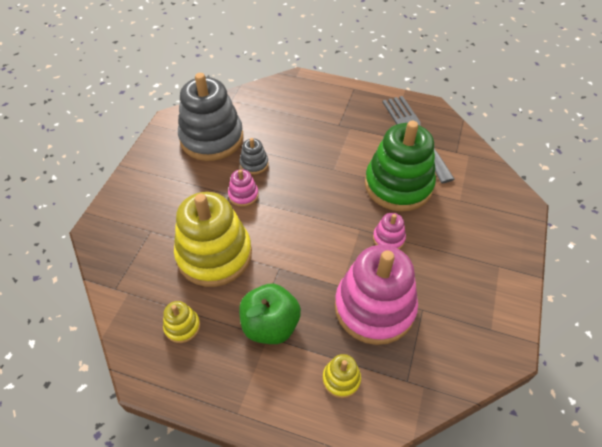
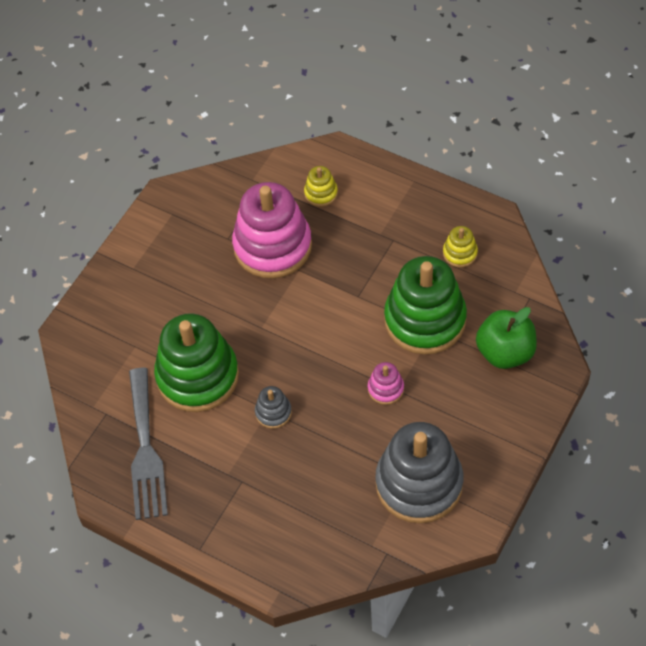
camera: 165 degrees left, 5 degrees up
yellow stacking toy [174,192,252,287] -> green stacking toy [384,256,467,355]
grey stacking toy [239,138,269,175] -> grey stacking toy moved to [255,386,292,429]
green apple [239,284,301,344] -> green apple moved to [476,307,537,369]
pink stacking toy [373,213,406,249] -> none

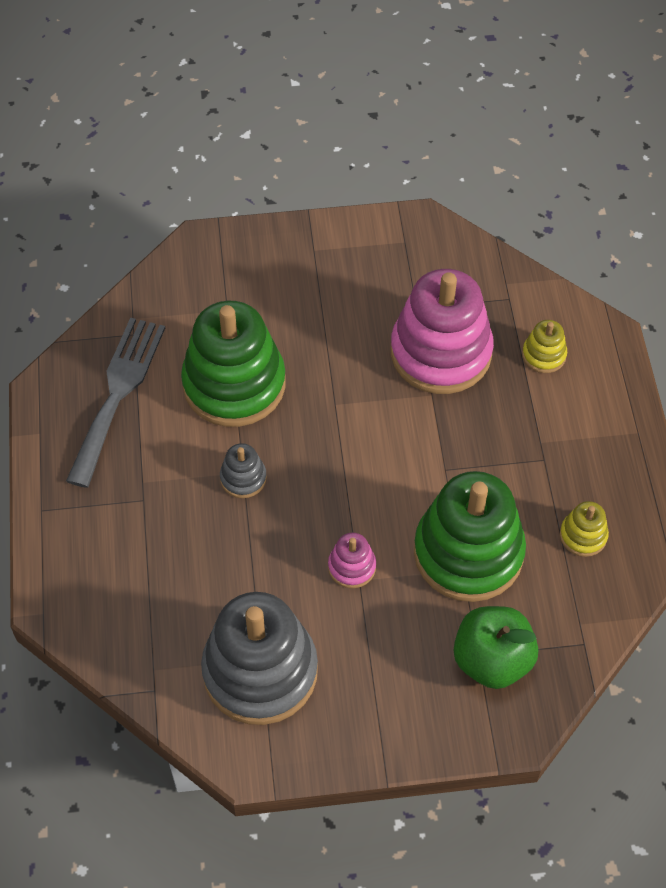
camera: 50 degrees right, 0 degrees up
grey fork [129,368,168,520] -> grey fork turned 150 degrees clockwise [66,318,165,488]

